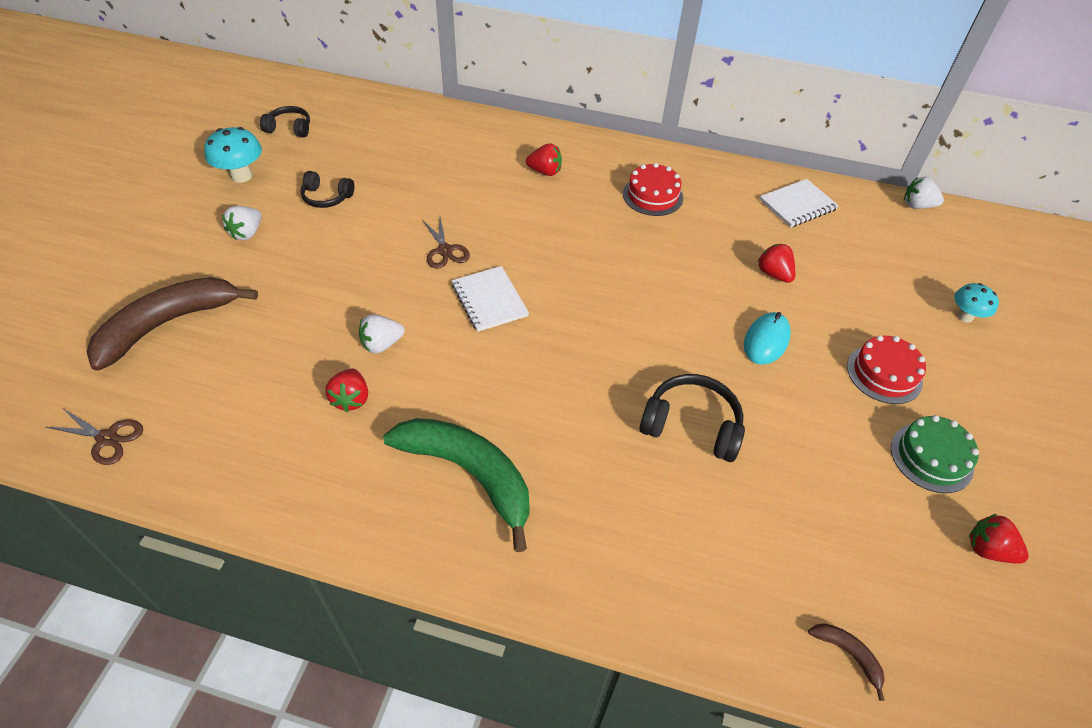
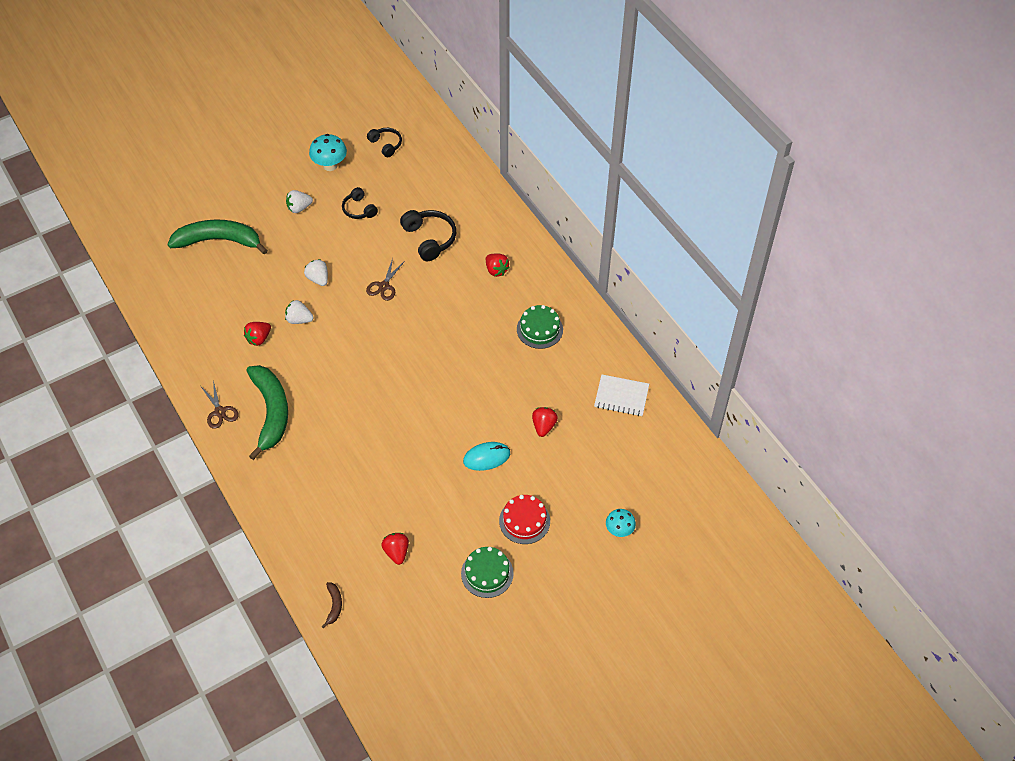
camera: 45 degrees right, 5 degrees up
brown scissors [46,408,143,465] -> brown scissors moved to [201,380,239,429]
brown banana [87,277,258,371] -> green banana [167,219,268,255]
white notebook [452,266,529,332] -> none
red cake [623,163,683,216] -> green cake [517,305,563,349]
black headphones [640,374,745,462] -> black headphones moved to [400,210,456,261]
white strawberry [904,177,944,209] -> white strawberry moved to [304,259,328,286]
red strawberry [969,514,1029,564] -> red strawberry moved to [381,533,409,565]

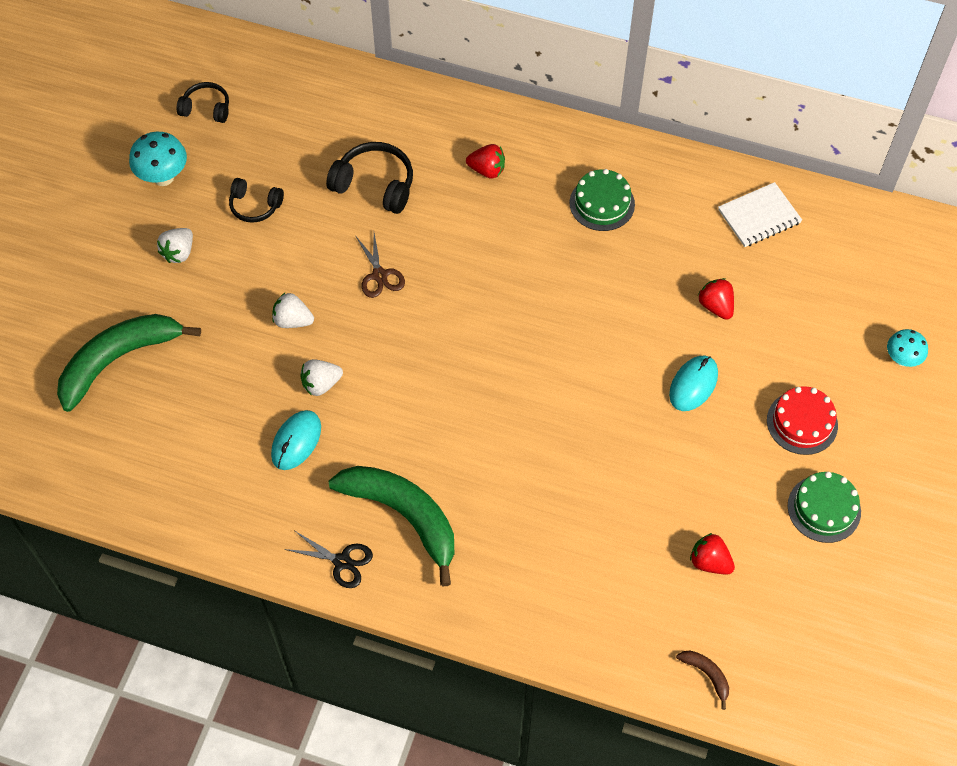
camera: 40 degrees left, 5 degrees up
brown scissors [201,380,239,429] -> black scissors [284,531,373,588]
red strawberry [244,322,271,346] -> turquoise mouse [271,410,321,470]

